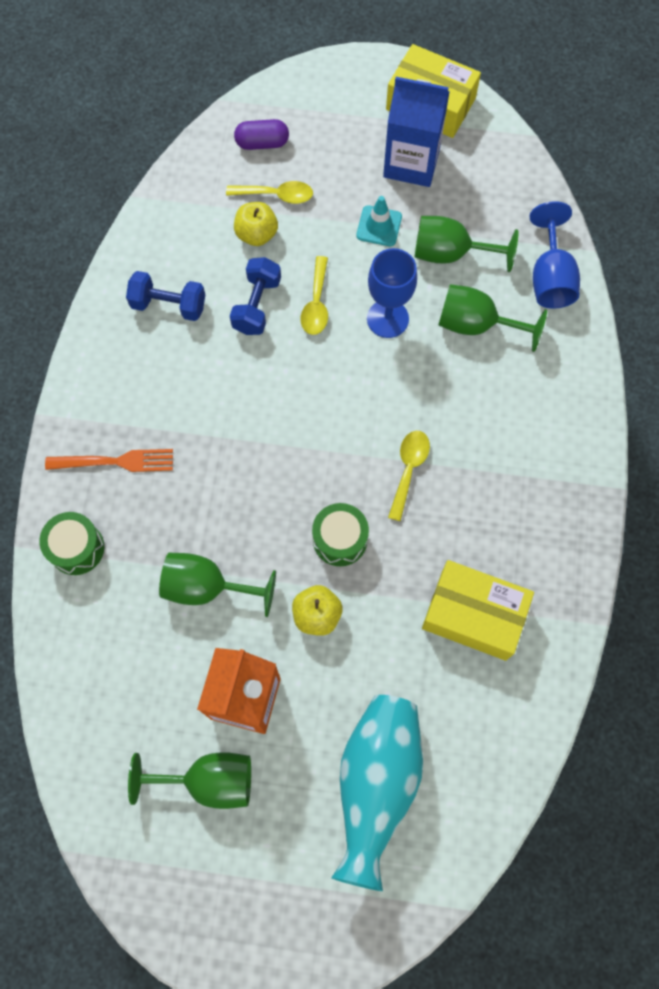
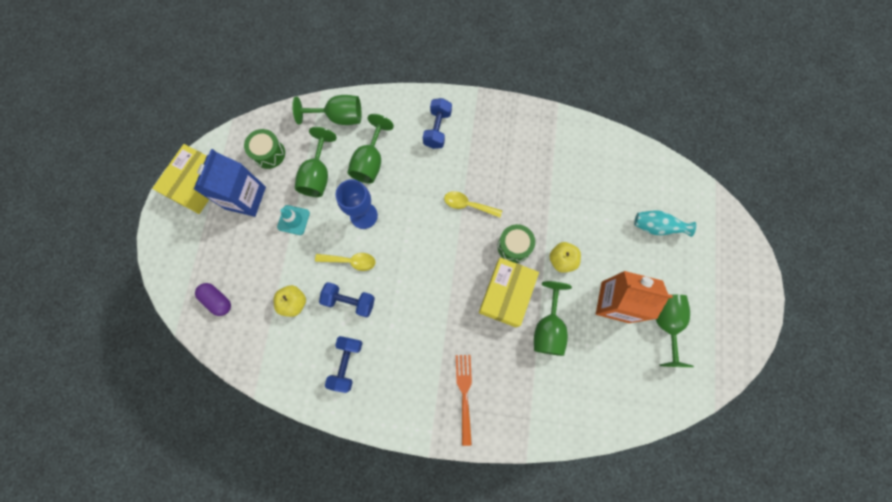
camera: 90 degrees left, 5 degrees up
green drum [39,512,104,575] -> green drum moved to [244,129,285,169]
yellow spoon [226,181,313,204] -> none
purple capsule [234,119,289,150] -> purple capsule turned 45 degrees counterclockwise [195,283,231,316]
turquoise vase [331,695,423,891] -> turquoise vase [634,210,696,237], size x0.54
yellow box [422,560,534,661] -> yellow box moved to [479,258,539,327]
blue goblet [530,201,580,308] -> green goblet [292,95,361,125]
none -> blue dumbbell [423,98,452,149]

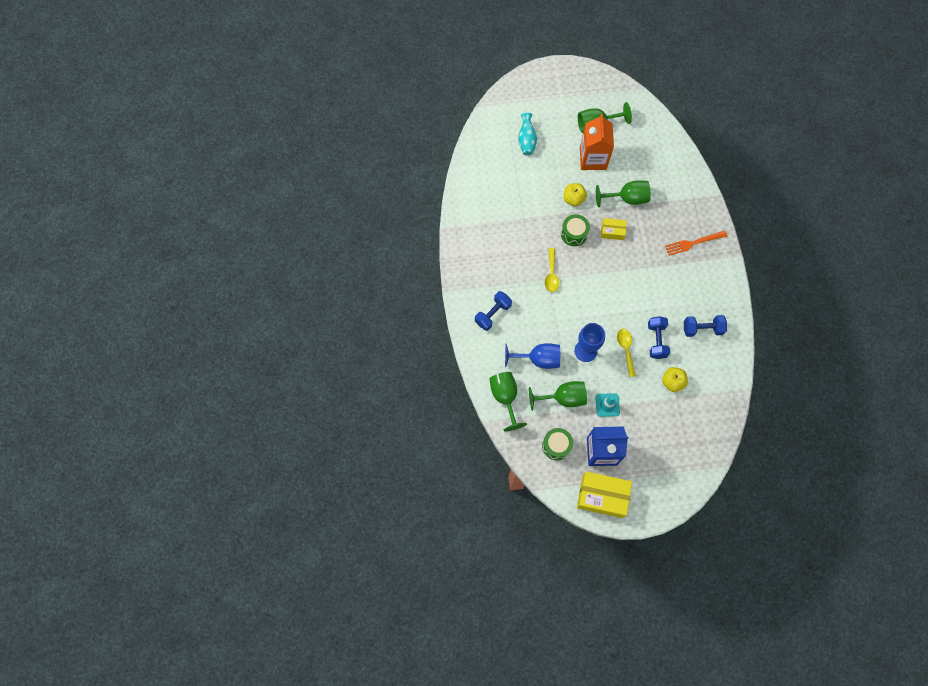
camera: 105 degrees left, 5 degrees down
purple capsule [195,283,231,316] -> none
green goblet [348,114,394,184] -> blue goblet [505,343,560,369]
blue dumbbell [423,98,452,149] -> blue dumbbell turned 45 degrees counterclockwise [475,291,512,331]
yellow box [479,258,539,327] -> yellow box [601,218,627,240], size x0.54

